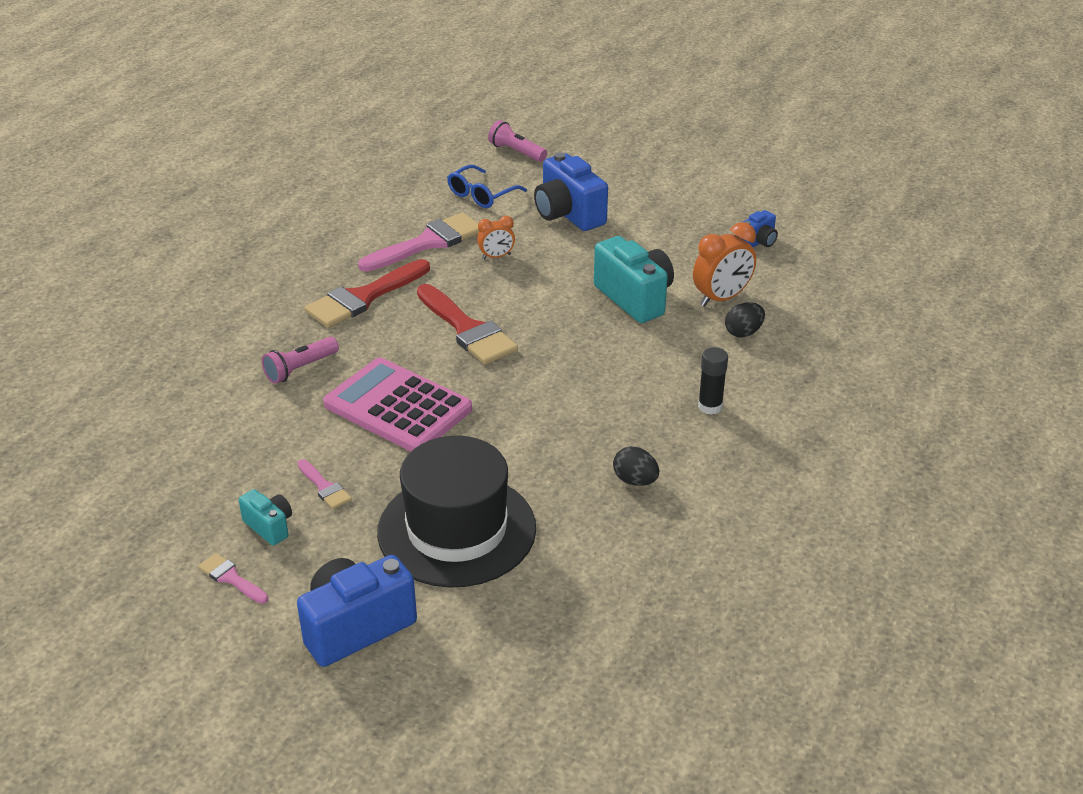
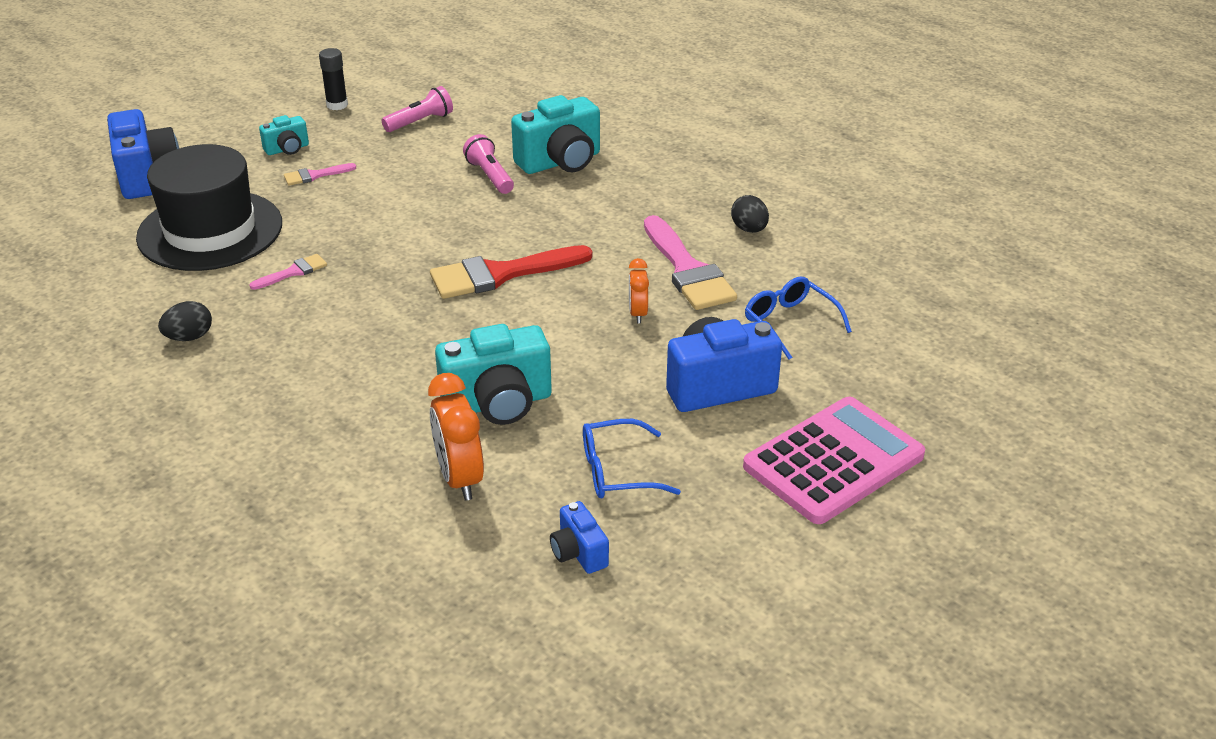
camera: 105 degrees right, 0 degrees up
pink brush [198,553,268,604] -> pink brush moved to [250,254,327,290]
red brush [304,259,430,328] -> none
pink calculator [323,358,472,452] -> pink calculator moved to [743,397,925,524]
pink flashlight [488,120,547,162] -> pink flashlight moved to [382,86,453,132]
black glue stick [698,347,728,415] -> black glue stick moved to [319,48,348,110]
black egg [725,302,765,338] -> black egg moved to [731,195,769,233]
none -> turquoise camera [511,95,600,174]
none -> blue glasses [583,419,681,498]

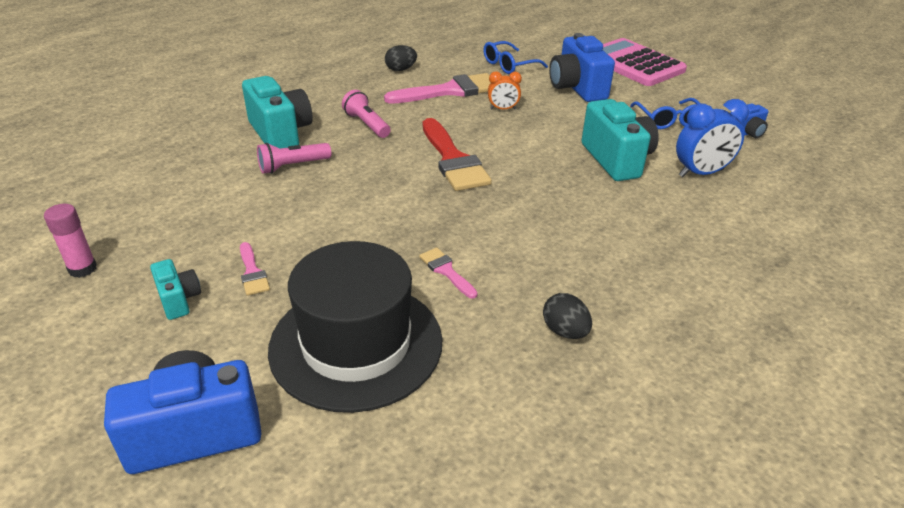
camera: 90 degrees left, 0 degrees up
black glue stick [319,48,348,110] -> pink glue stick [44,204,97,278]
pink flashlight [382,86,453,132] -> pink flashlight moved to [342,90,391,138]
orange clock [428,373,484,501] -> blue clock [676,99,749,177]

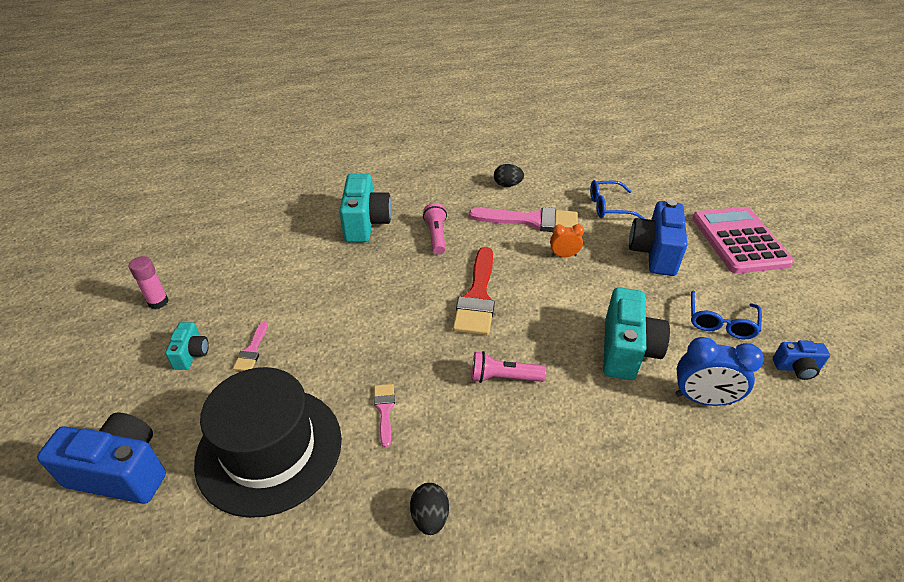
camera: 30 degrees right, 5 degrees up
pink flashlight [257,143,331,174] -> pink flashlight moved to [472,351,546,383]
orange clock [488,71,522,110] -> orange clock turned 150 degrees clockwise [550,224,584,257]

